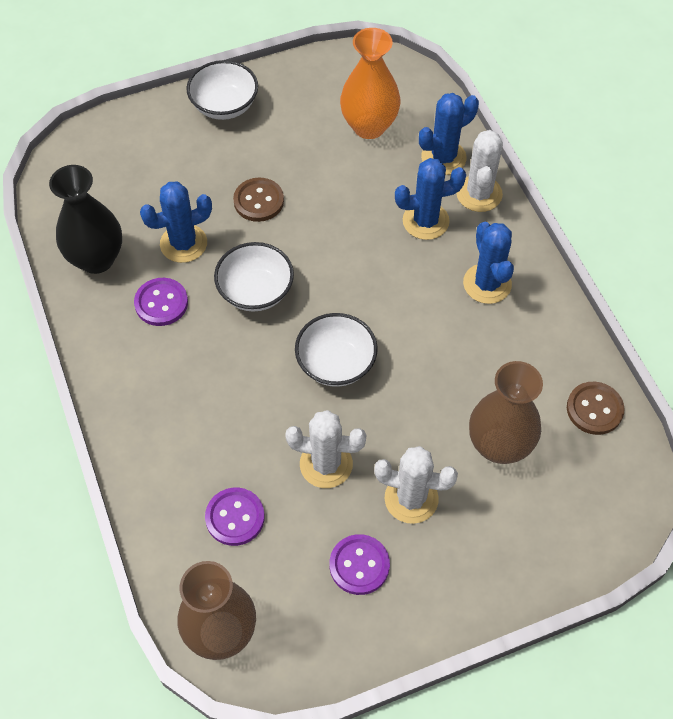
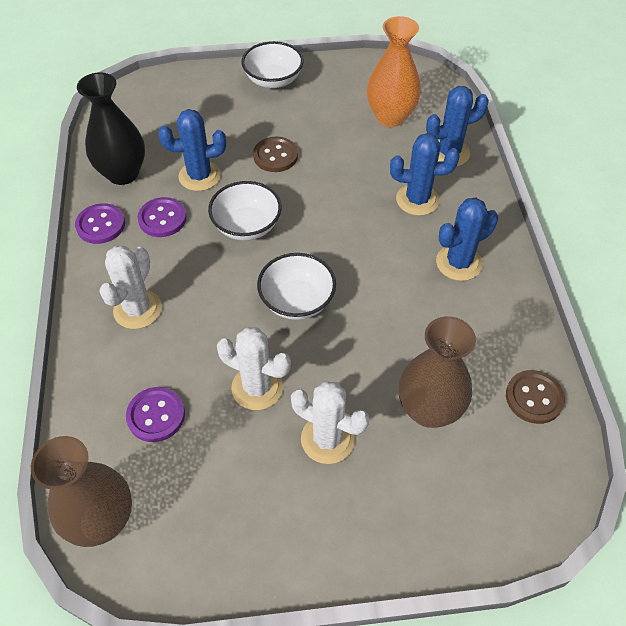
camera: 15 degrees right, 5 degrees down
purple button [330,534,390,595] -> purple button moved to [75,203,125,244]
white cactus [457,130,503,212] -> white cactus moved to [99,246,162,329]
blue cactus [463,222,514,304] -> blue cactus turned 60 degrees clockwise [436,198,498,281]

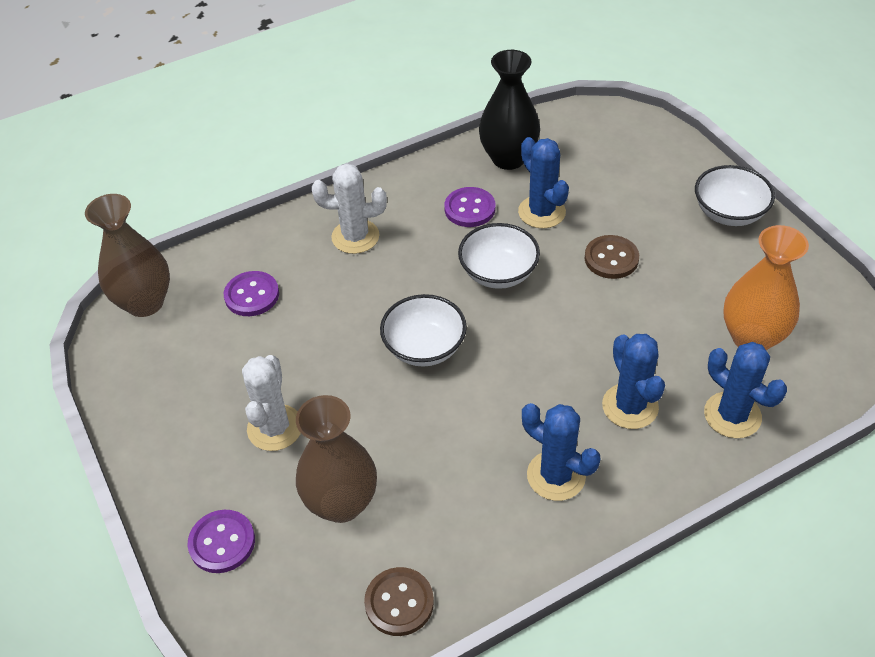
camera: 70 degrees right, 5 degrees down
purple button [75,203,125,244] -> purple button moved to [188,510,255,573]
white cactus [217,327,291,410] -> none

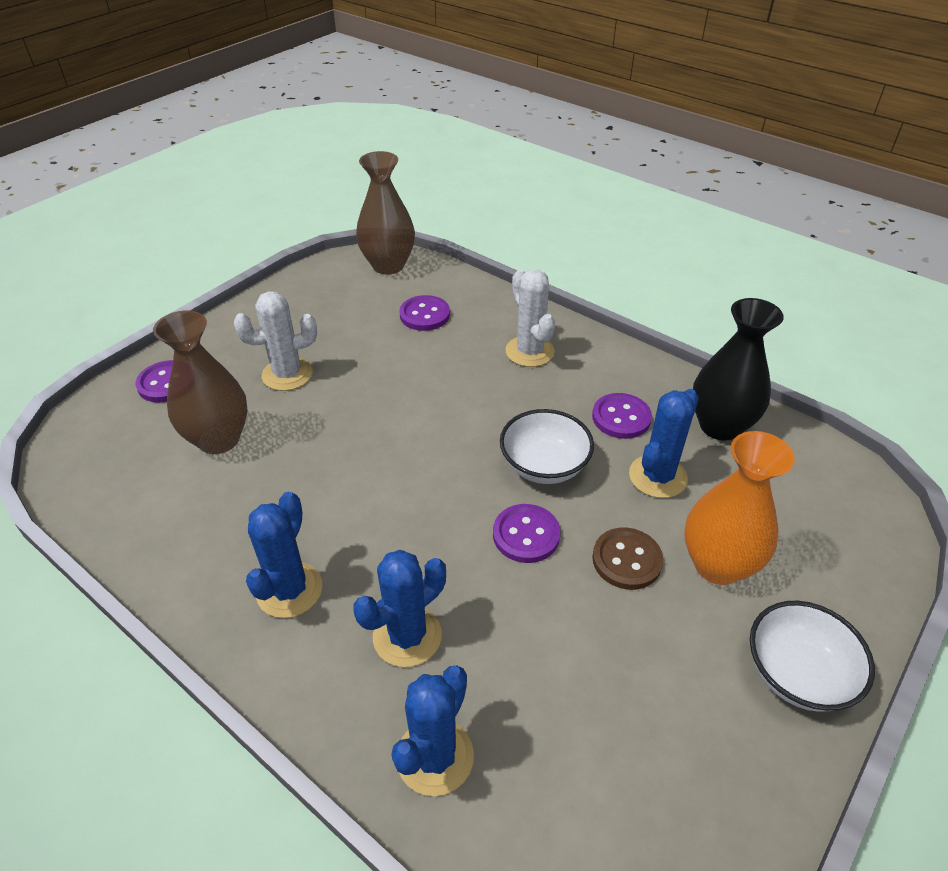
camera: 65 degrees right, 5 degrees down
brown button [364,567,434,636] -> none
white bowl [380,294,467,366] -> none
orange vase [723,225,809,350] -> orange vase moved to [684,431,795,585]
none -> purple button [493,504,561,563]

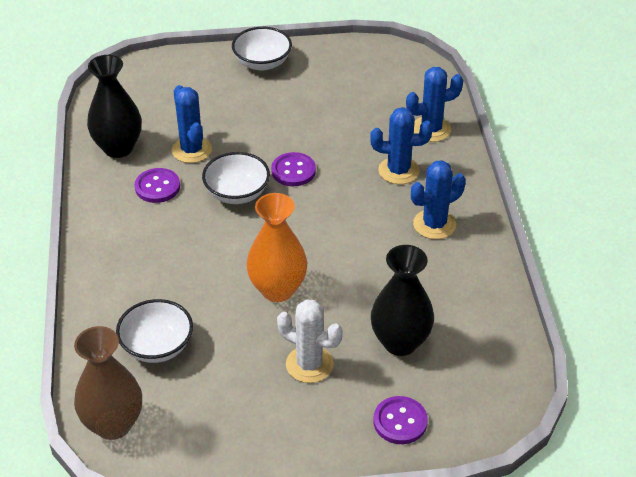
camera: 135 degrees left, 0 degrees up
brown vase [153,310,248,454] -> black vase [371,245,434,356]
purple button [399,295,450,331] -> white bowl [116,299,193,363]
white cactus [505,270,555,367] -> none
brown button [592,528,663,590] -> none
blue cactus [629,389,699,498] -> blue cactus turned 75 degrees clockwise [172,85,212,163]
orange vase [684,431,795,585] -> orange vase moved to [246,193,307,302]

